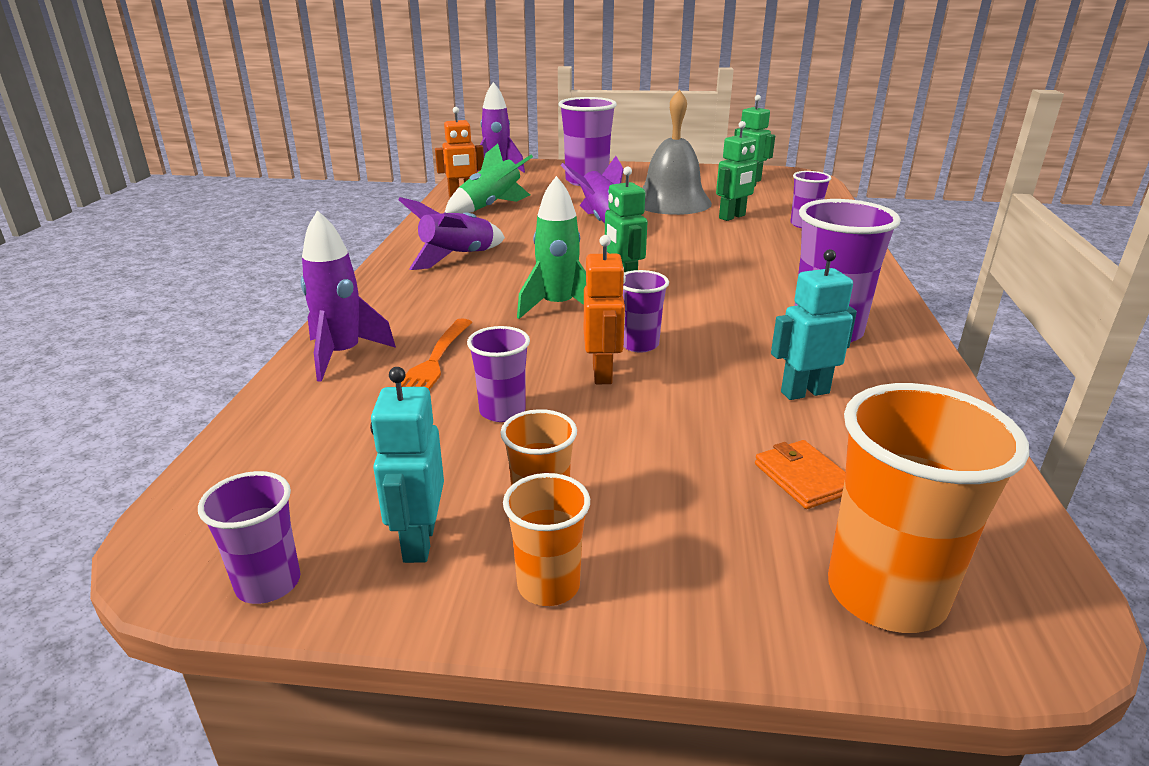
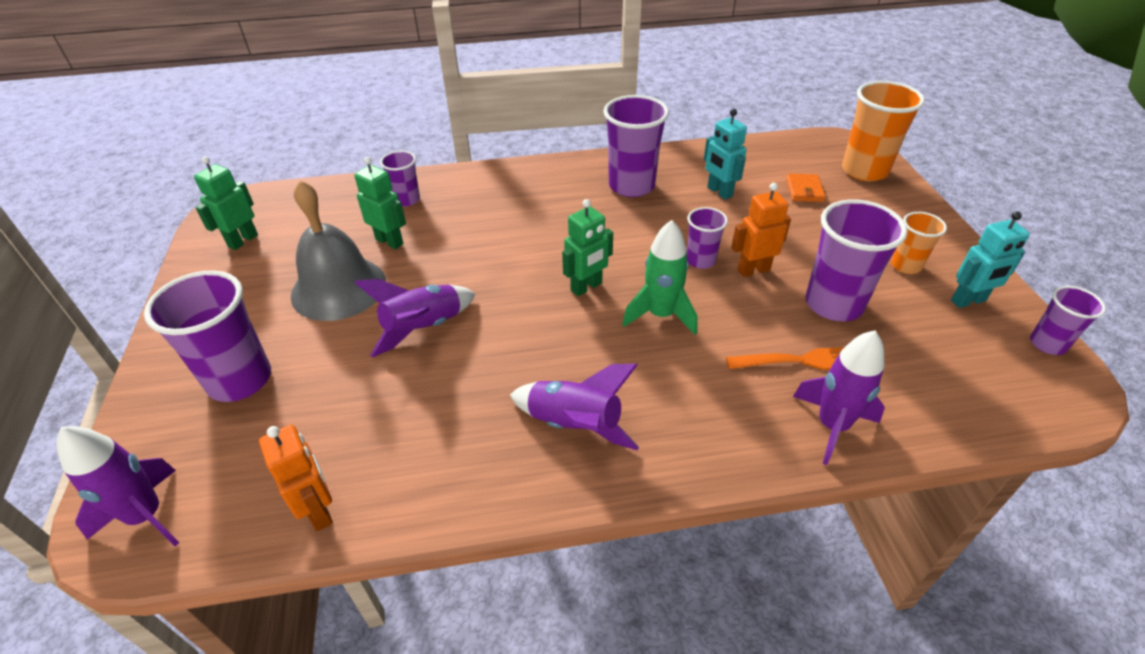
camera: 105 degrees left, 15 degrees up
green rocket [445,144,533,214] -> none
purple cup [467,326,530,422] -> purple cup [806,199,908,321], size x1.81
orange cup [503,473,590,606] -> none
orange wallet [755,440,845,509] -> orange wallet turned 45 degrees counterclockwise [786,174,826,202]

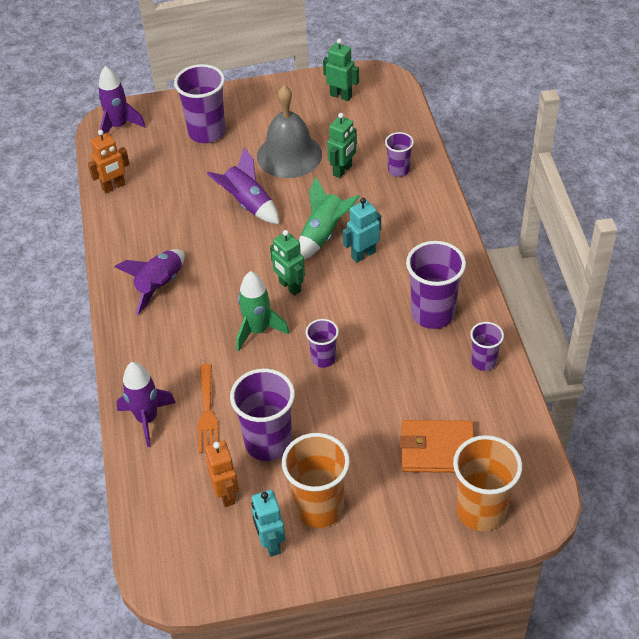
camera: 90 degrees right, 5 degrees up
turquoise robot [704,109,747,200] -> turquoise robot moved to [343,198,381,263]
orange robot [731,183,791,277] -> orange robot moved to [205,441,239,507]
orange wallet [786,174,826,202] -> orange wallet [400,420,474,473], size x1.74
orange cup [891,212,947,274] -> orange cup [282,433,350,528], size x1.81
purple cup [1030,286,1106,355] -> purple cup moved to [470,322,504,371]
none -> green rocket [299,177,360,260]

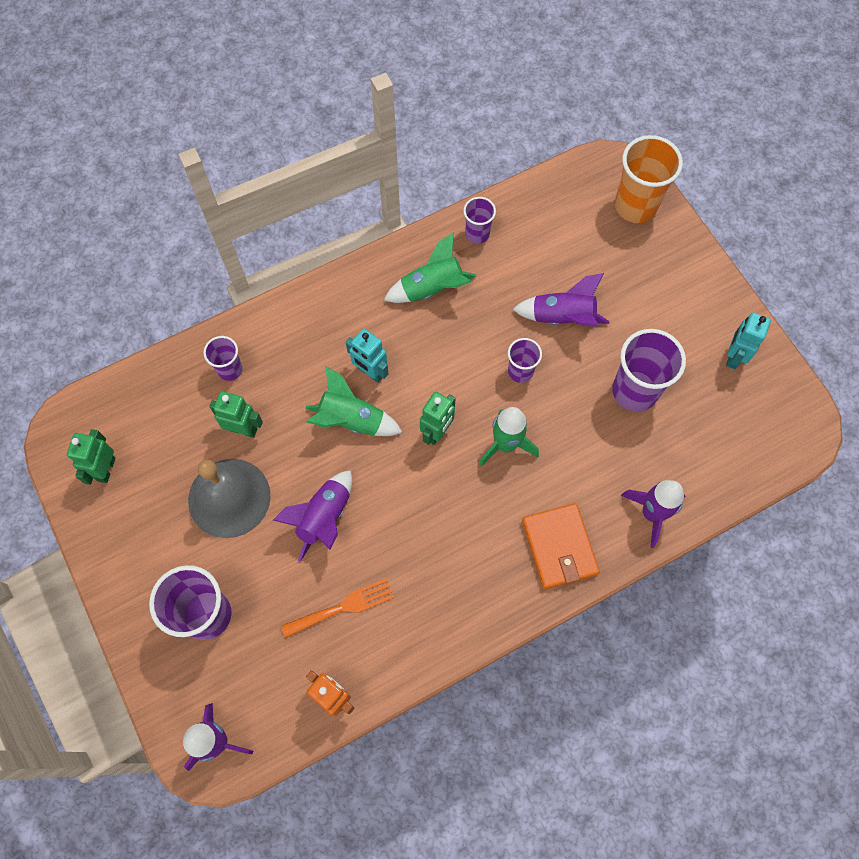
camera: 110 degrees left, 20 degrees up
purple rocket [114,249,185,315] -> purple rocket moved to [512,273,609,327]
orange fork [198,364,219,453] -> orange fork moved to [281,578,394,638]
orange robot [205,441,239,507] -> none
turquoise robot [251,490,286,557] -> turquoise robot turned 150 degrees clockwise [726,313,771,369]
orange cup [282,433,350,528] -> none
orange wallet [400,420,474,473] -> orange wallet moved to [522,503,599,589]
purple cup [406,241,466,329] -> green rocket [384,232,476,303]

